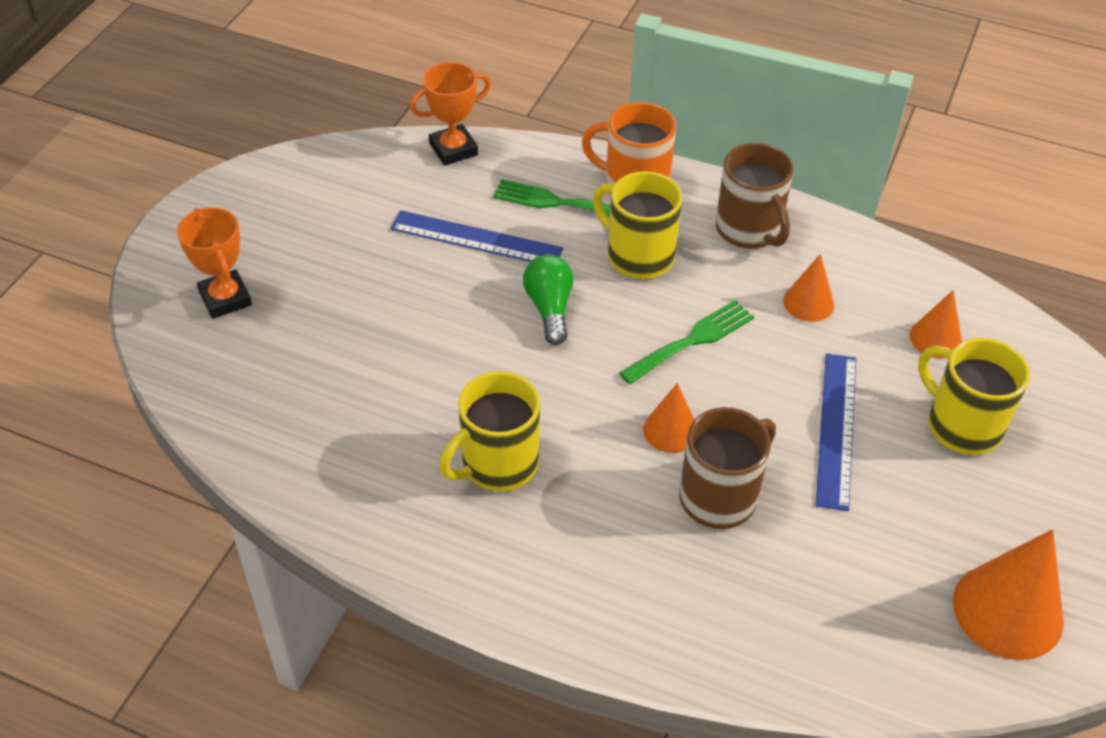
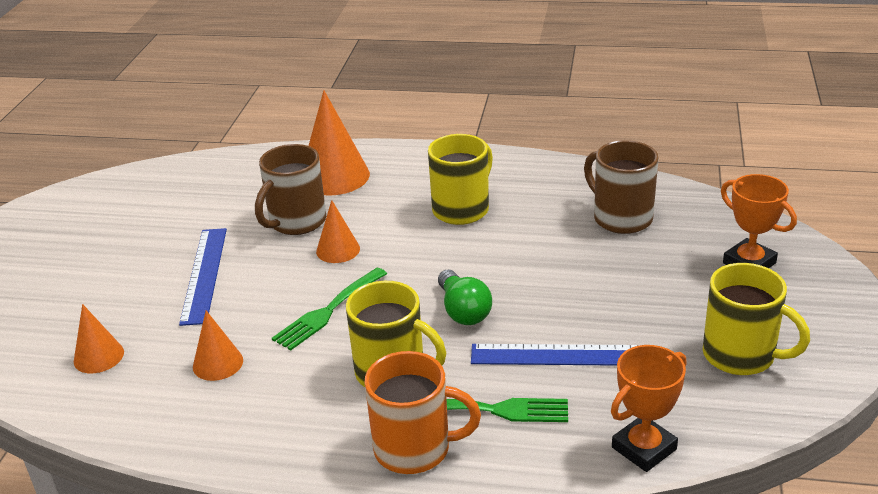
camera: 170 degrees right, 15 degrees down
brown mug [716,143,794,249] -> brown mug moved to [584,140,658,234]
yellow mug [918,338,1030,455] -> yellow mug moved to [703,263,810,375]
orange cone [953,529,1064,660] -> orange cone moved to [308,91,370,196]

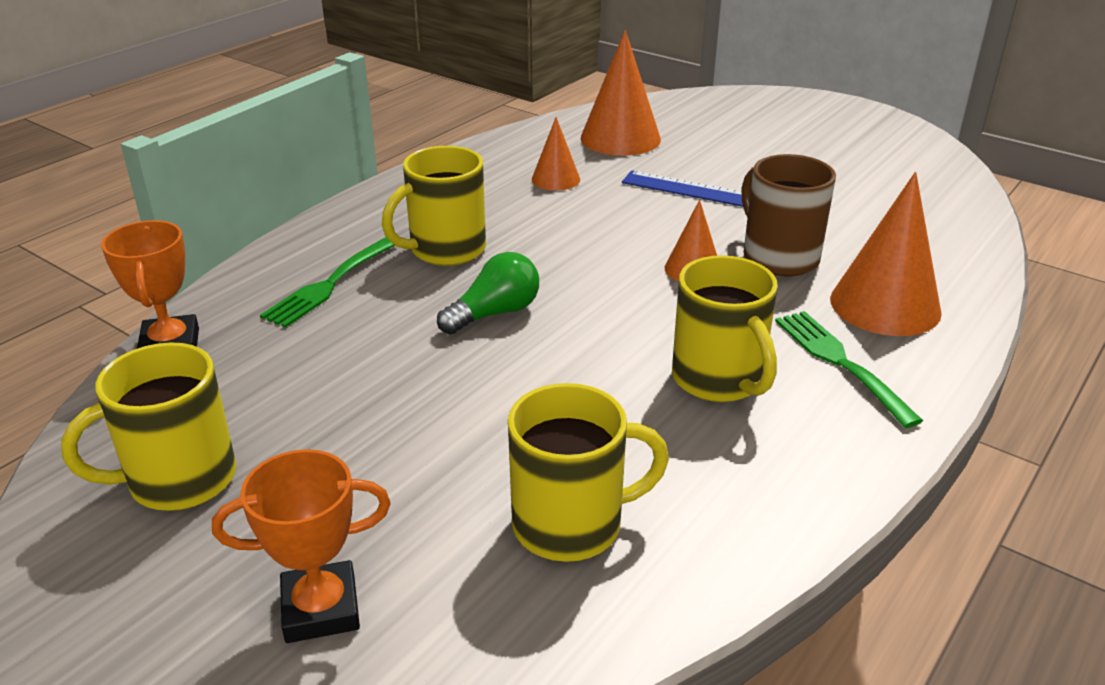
camera: 115 degrees right, 0 degrees up
orange cone [74,304,124,373] -> orange cone [581,30,661,156], size x1.78
green fork [272,268,387,351] -> green fork moved to [775,311,923,428]
orange mug [365,351,481,474] -> none
green light bulb [438,270,492,325] -> green light bulb turned 135 degrees clockwise [437,252,539,334]
blue ruler [471,344,639,366] -> none
brown mug [584,140,658,234] -> yellow mug [508,383,669,562]

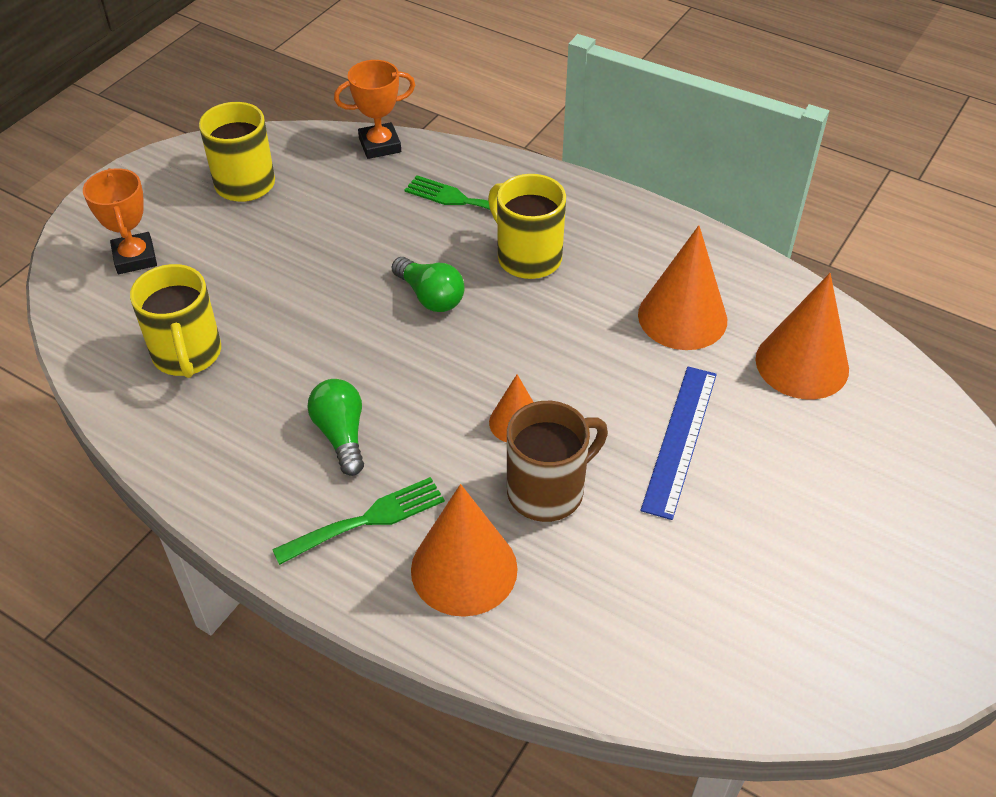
camera: 85 degrees right, 15 degrees up
orange cone [532,117,580,191] -> orange cone [638,225,727,350], size x1.78
yellow mug [672,255,778,402] -> green light bulb [307,379,364,476]

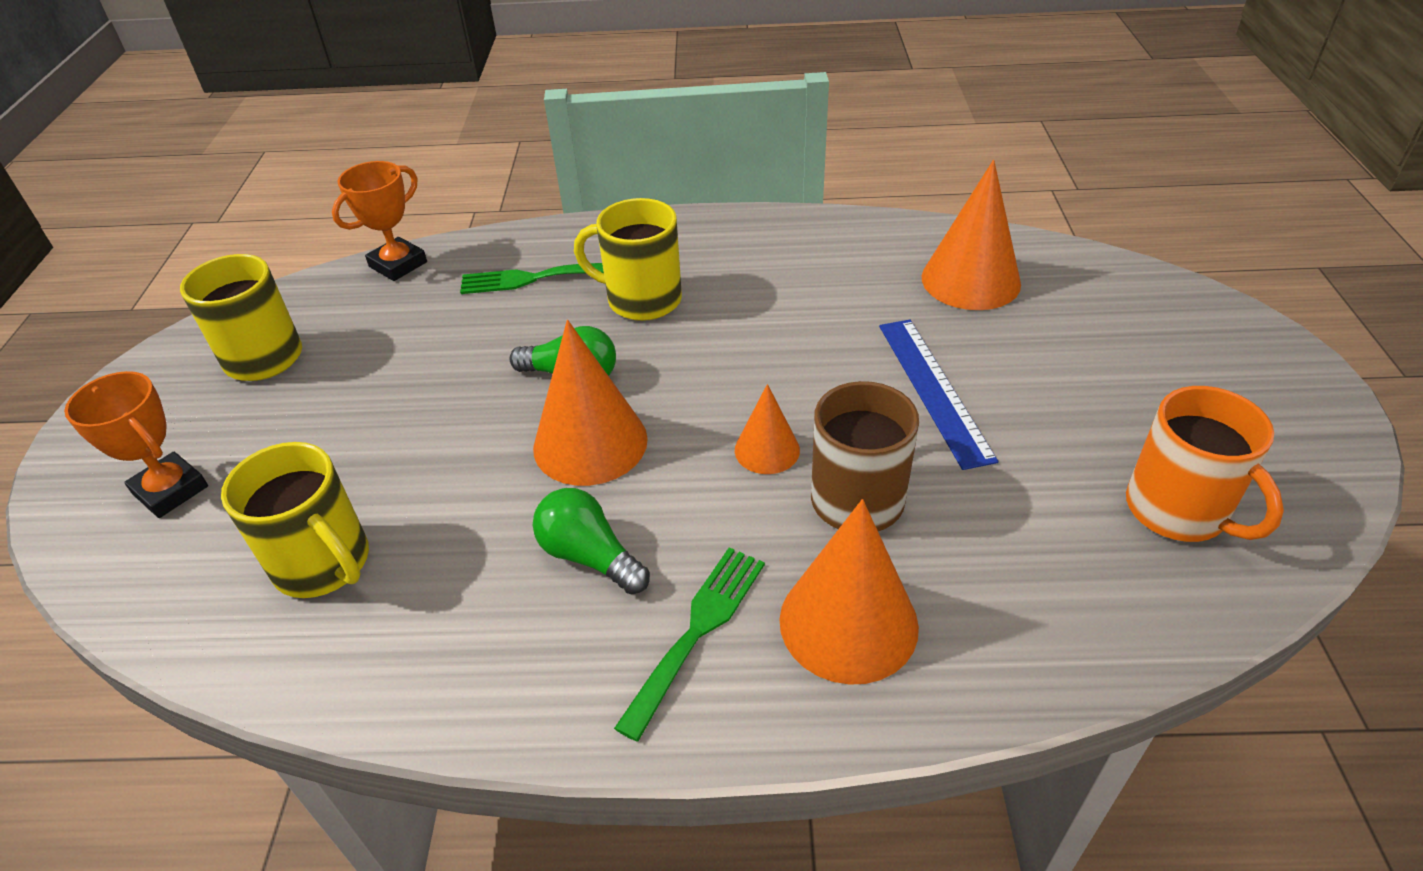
camera: 30 degrees left, 5 degrees down
orange cone [638,225,727,350] -> orange cone moved to [533,320,648,486]
none -> orange mug [1126,386,1284,542]

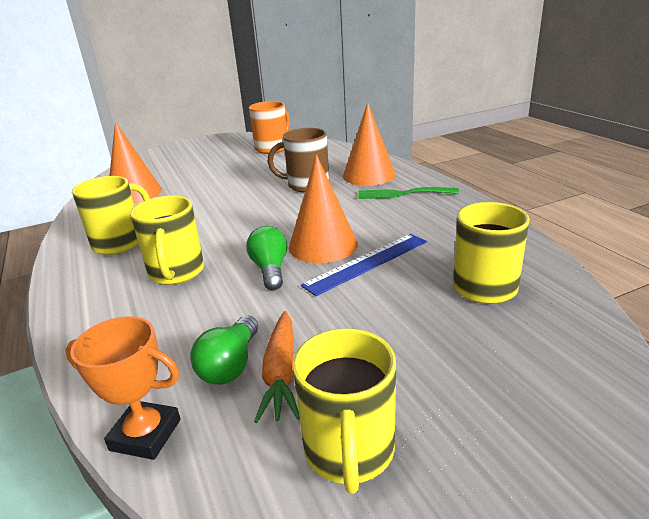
camera: 115 degrees left, 15 degrees down
orange trophy [64,371,208,518] -> none
green fork [460,263,604,294] -> none
green light bulb [533,488,650,594] -> green light bulb moved to [190,315,258,385]
orange cone [735,384,800,474] -> none
blue ruler [879,320,998,470] -> blue ruler moved to [301,234,427,296]
none -> yellow mug [72,176,150,255]
none -> orange carrot [254,311,300,423]

